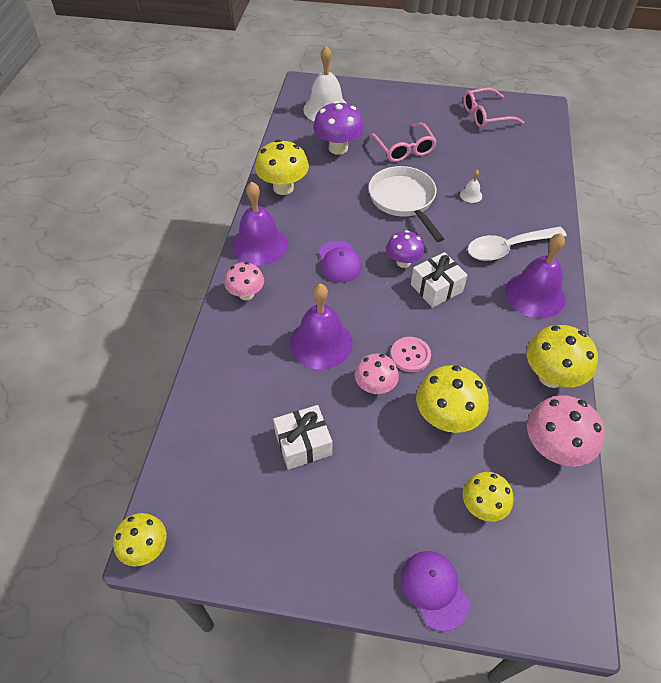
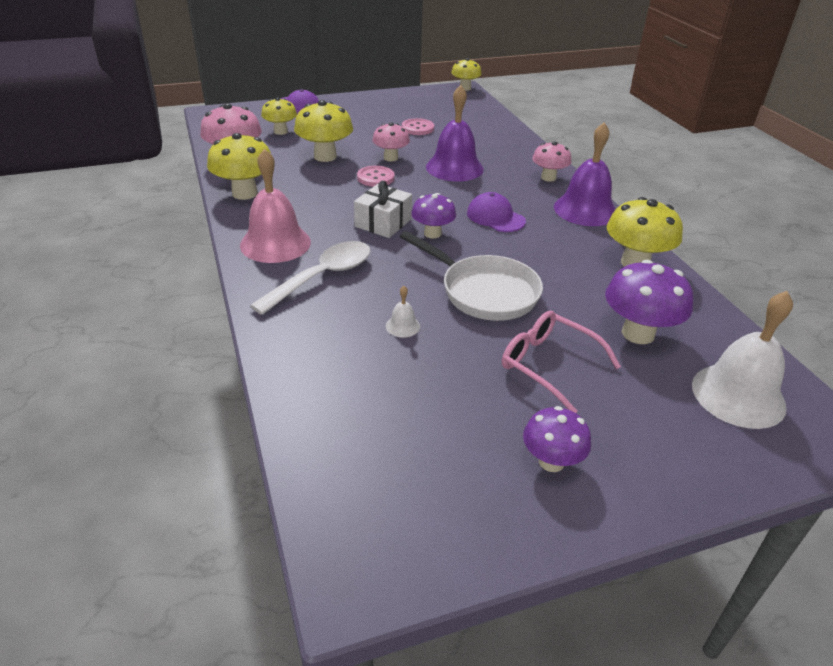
camera: 150 degrees right, 15 degrees down
white gift [273,405,332,470] -> pink button [402,118,434,135]
pink glasses [463,88,524,128] -> none
purple bell [505,233,566,318] -> pink bell [240,149,311,263]
none -> purple mushroom [523,406,591,472]

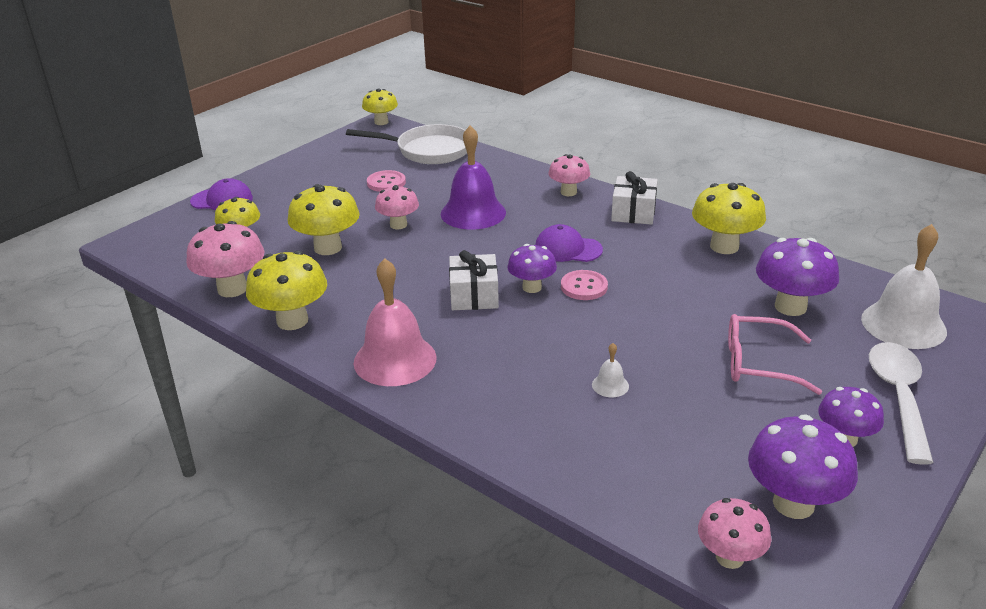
camera: 30 degrees left, 5 degrees down
white spoon [250,241,371,315] -> white spoon moved to [869,342,933,465]
pink button [357,166,394,187] -> pink button moved to [561,270,608,300]
white pan [400,231,543,321] -> white pan moved to [346,124,467,164]
purple bell [554,122,616,226] -> white gift [611,171,658,225]
none -> pink mushroom [698,498,771,569]
none -> purple mushroom [748,414,858,519]

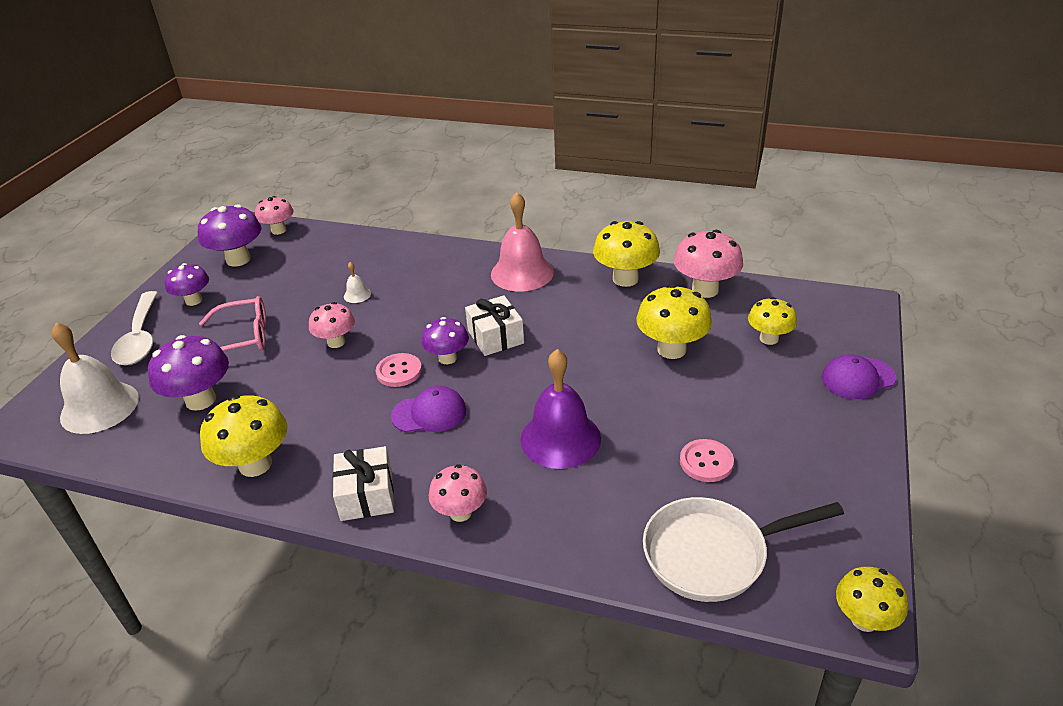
camera: 160 degrees right, 5 degrees up
pink mushroom [375,185,419,229] -> pink mushroom moved to [309,302,355,348]

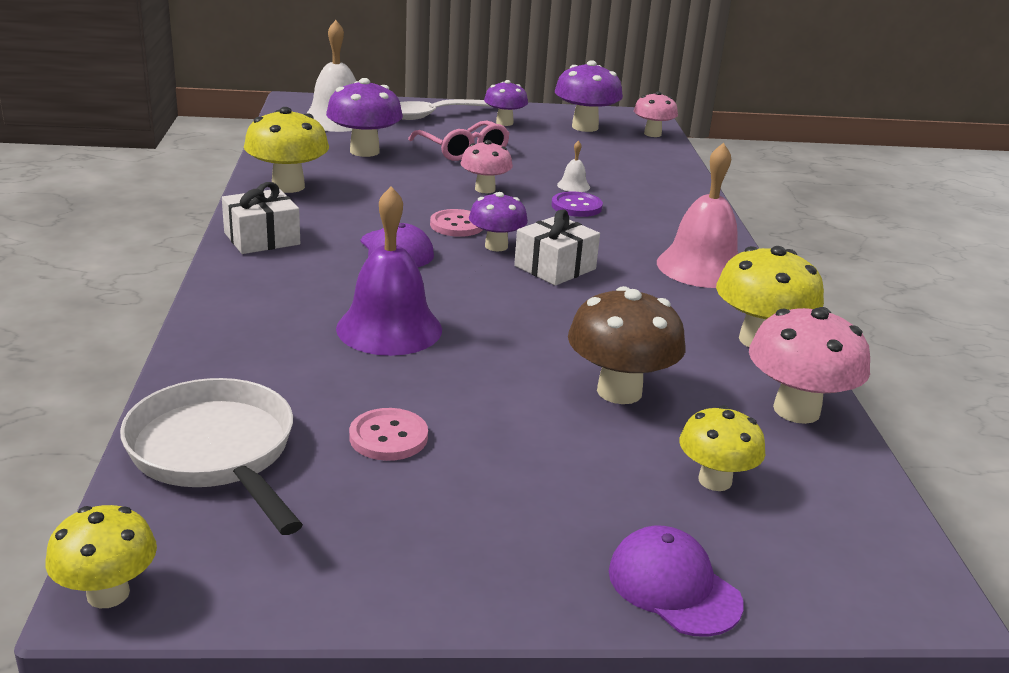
camera: 65 degrees right, 10 degrees down
pink mushroom [429,464,487,522] -> none
yellow mushroom [636,284,712,359] -> brown mushroom [568,286,685,404]
none -> purple button [552,192,603,217]

